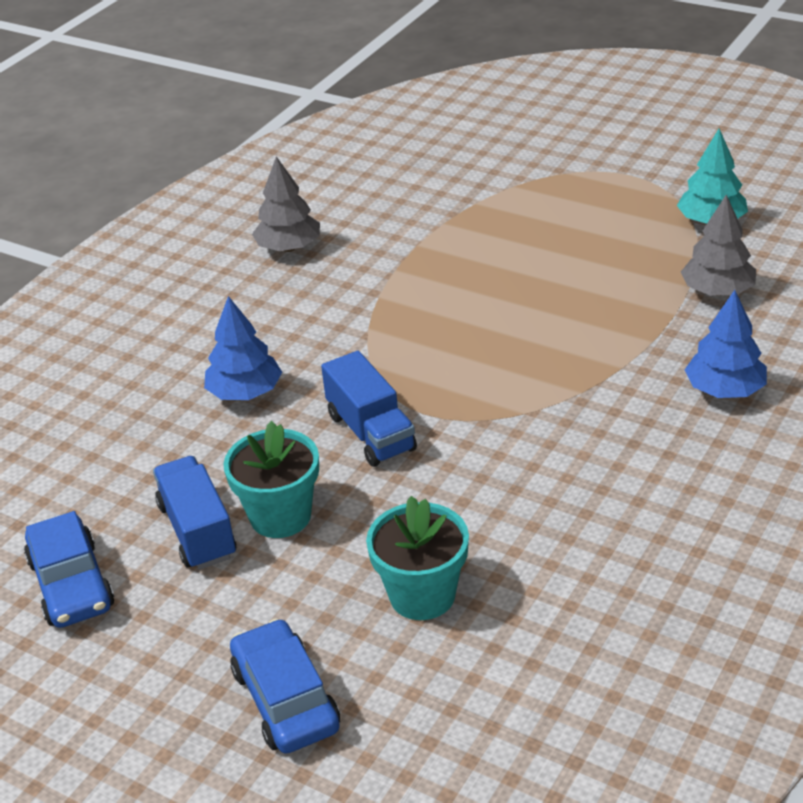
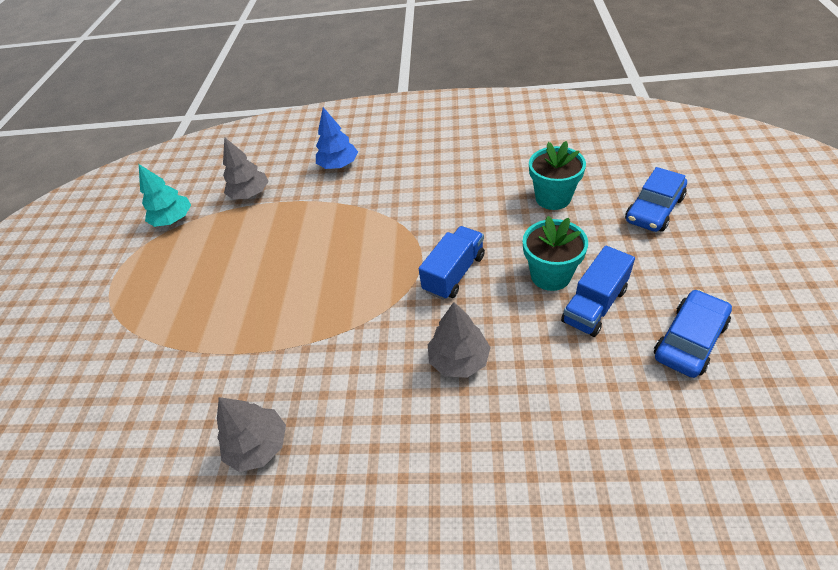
camera: 115 degrees left, 10 degrees up
blue tree [204,296,282,400] -> grey tree [428,302,491,378]

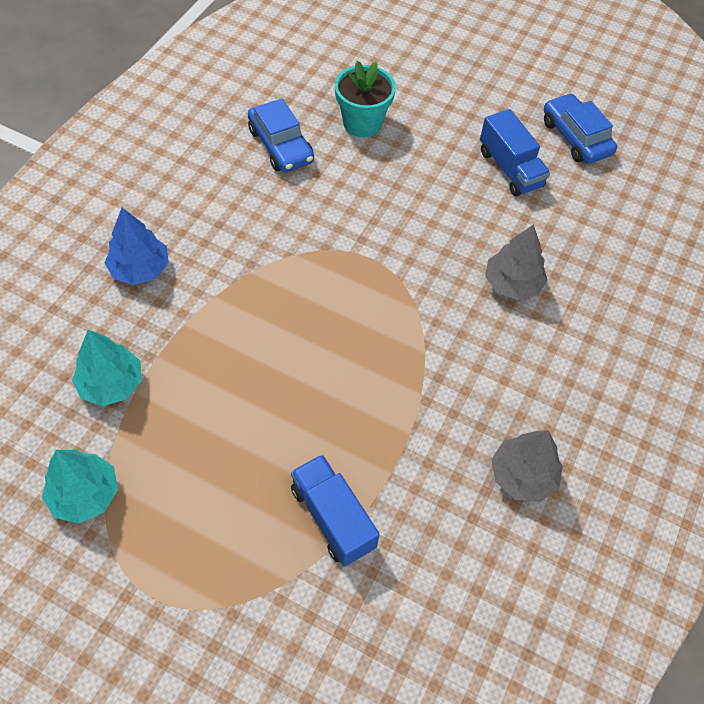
camera: 75 degrees left, 10 degrees up
grey tree [223,137,269,199] -> turquoise tree [72,330,142,406]
blue truck [419,226,485,300] -> blue truck moved to [291,454,380,567]
turquoise flower pot [523,216,588,291] -> none
blue car [625,167,687,232] -> blue car moved to [248,98,314,172]

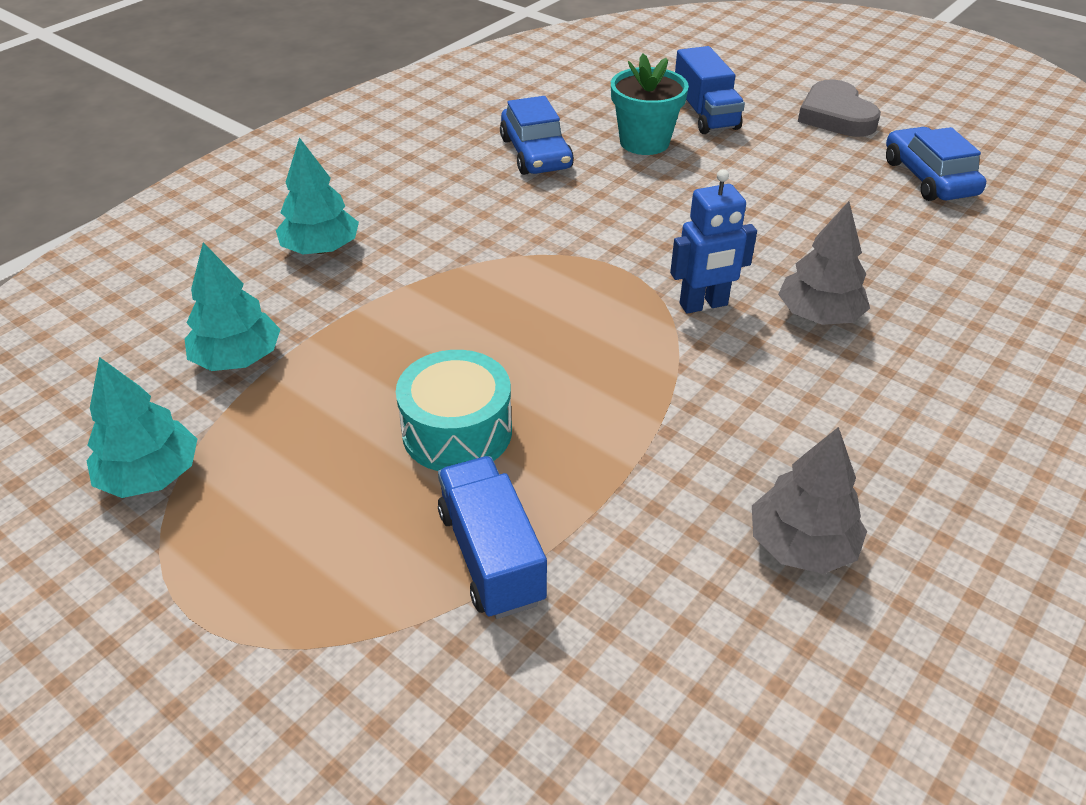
camera: 15 degrees right, 15 degrees down
blue tree [105,208,169,285] -> turquoise tree [276,137,359,255]
blue truck [480,109,550,197] -> blue truck moved to [675,46,745,134]
none -> turquoise drum [396,350,512,471]
none -> blue robot [670,169,757,314]
none -> grey heart [798,79,881,137]

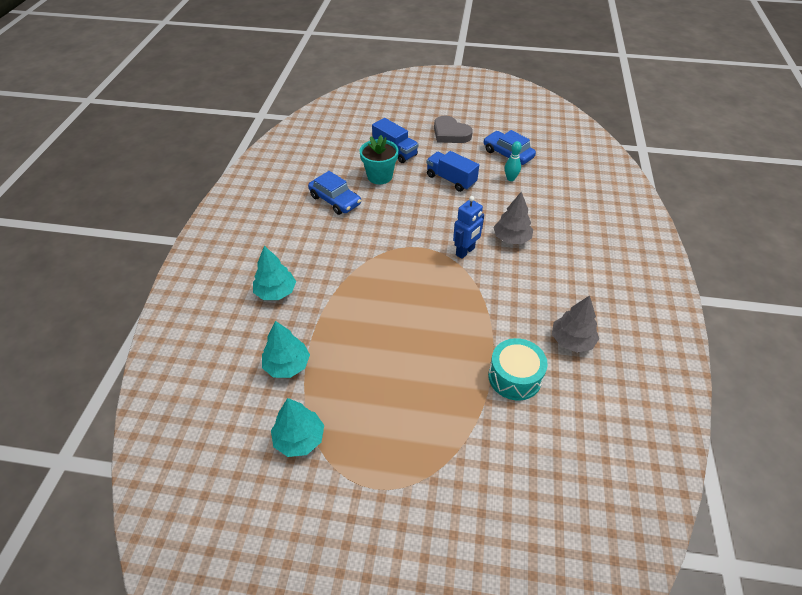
camera: 30 degrees left, 5 degrees up
turquoise drum [396,350,512,471] -> turquoise drum moved to [488,338,548,401]
blue truck [438,456,547,619] -> blue truck moved to [426,151,479,192]
none -> turquoise bowling pin [505,141,522,181]

